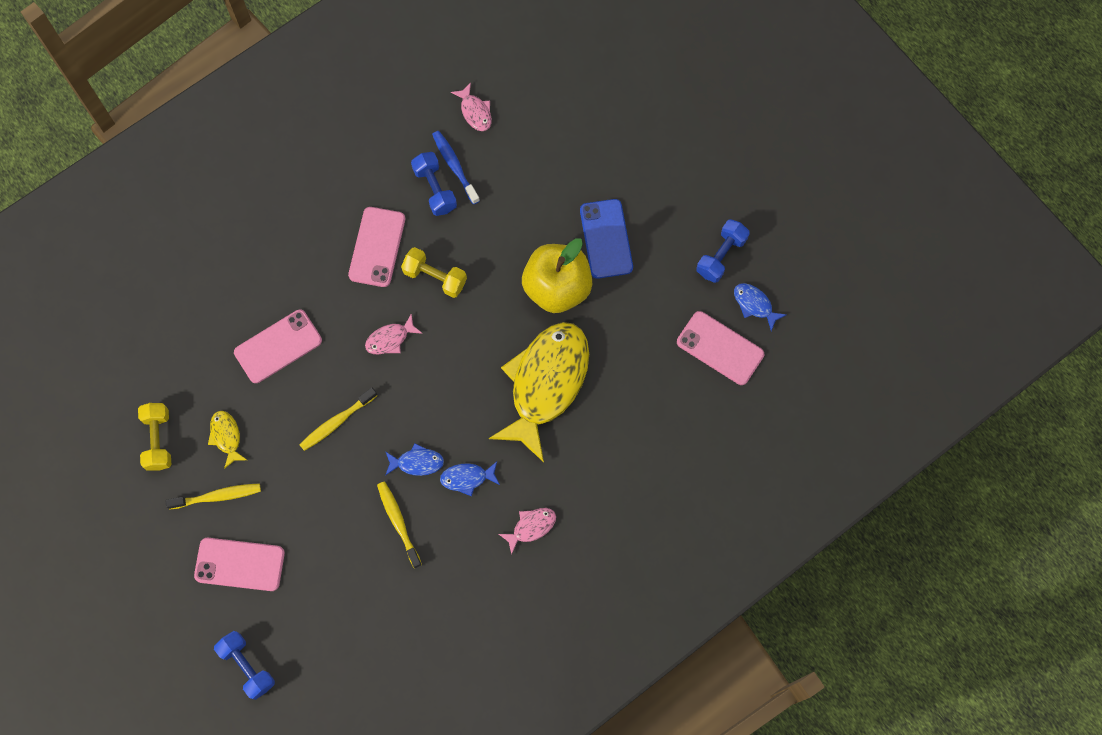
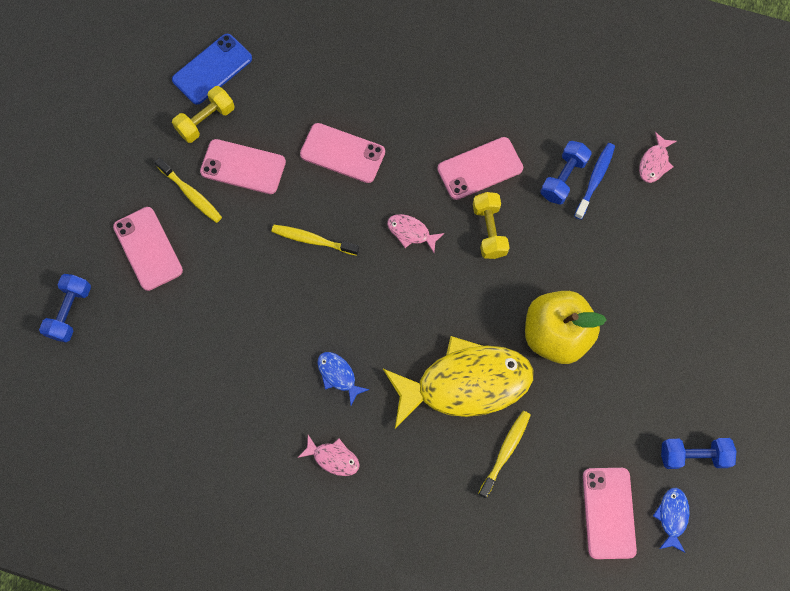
camera: 55 degrees right, 0 degrees up
yellow fish [208,411,247,469] -> pink phone [200,139,286,194]
yellow toothbrush [377,481,422,568] -> yellow toothbrush moved to [478,411,531,498]
blue fish [385,443,444,476] -> none
blue phone [580,199,633,279] -> blue phone moved to [172,34,252,104]

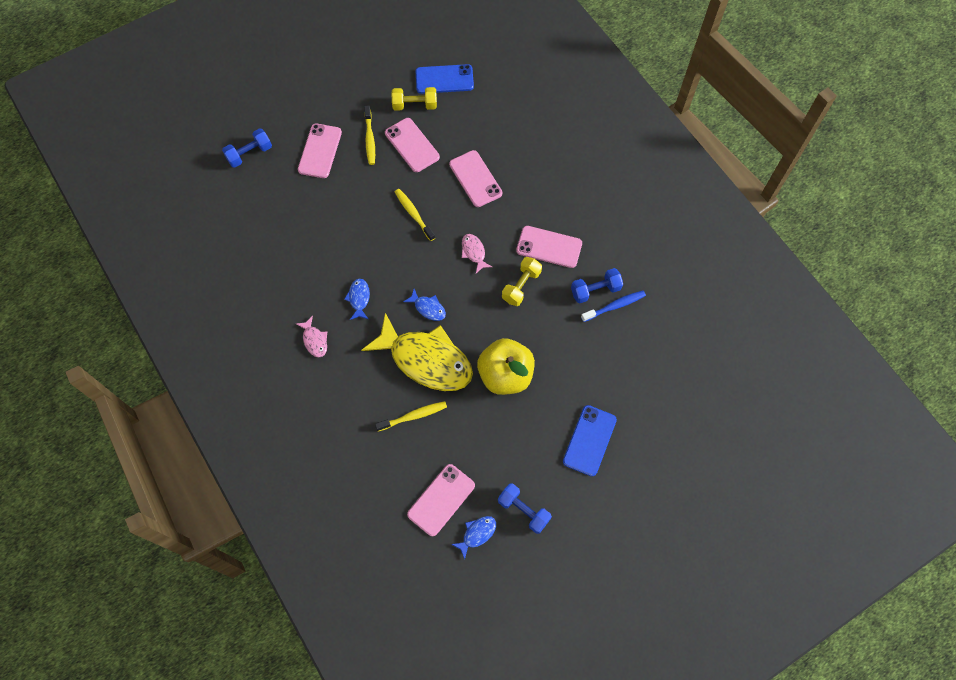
camera: 40 degrees right, 5 degrees down
pink fish [639,132,677,183] -> none
none -> blue fish [403,289,446,321]
none -> blue phone [563,405,617,476]

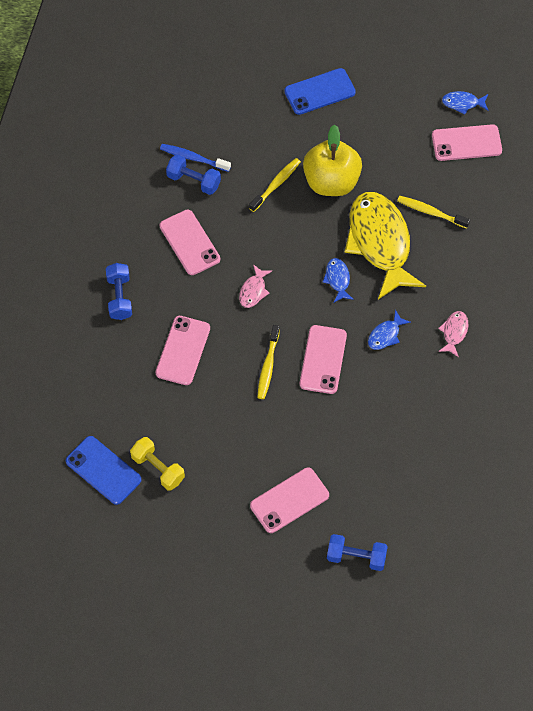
camera: 135 degrees left, 5 degrees down
yellow toothbrush [364,105,375,165] -> yellow toothbrush moved to [249,158,301,212]
pink phone [385,118,440,172] -> pink phone moved to [300,325,347,394]
blue dumbbell [498,483,552,534] -> blue dumbbell moved to [106,263,132,320]
yellow dumbbell [502,257,542,306] -> none

